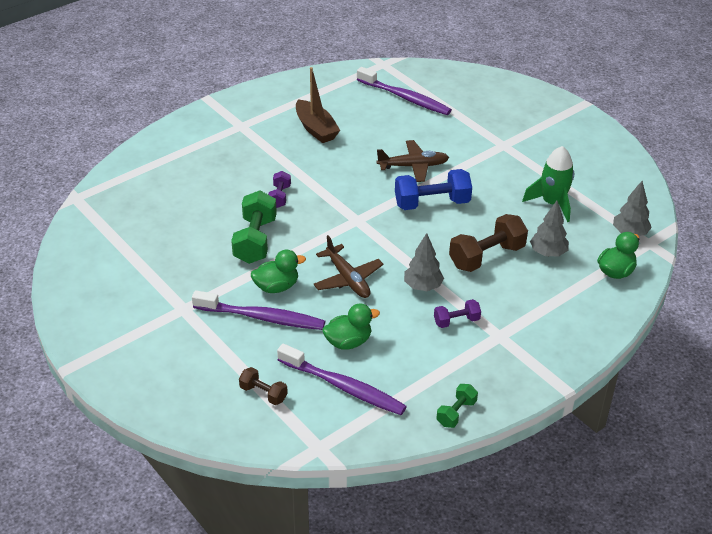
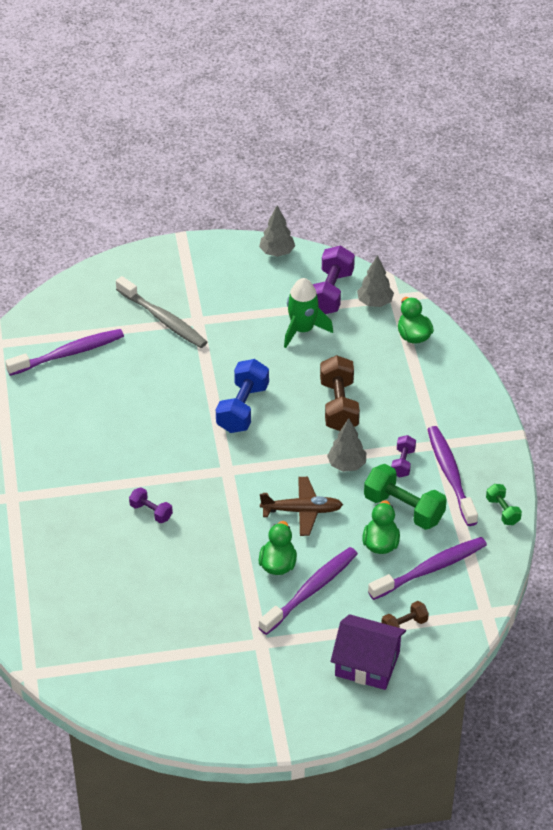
camera: 60 degrees left, 5 degrees up
green dumbbell [231,190,277,264] -> green dumbbell moved to [364,464,447,530]
brown boat [296,67,340,143] -> none
brown plane [376,140,449,182] -> none
grey tree [530,201,569,256] -> grey tree moved to [259,205,295,257]
none -> grey toothbrush [116,276,207,348]
none -> purple dumbbell [313,246,355,314]
none -> purple house [330,614,406,690]
none -> purple toothbrush [427,426,478,526]

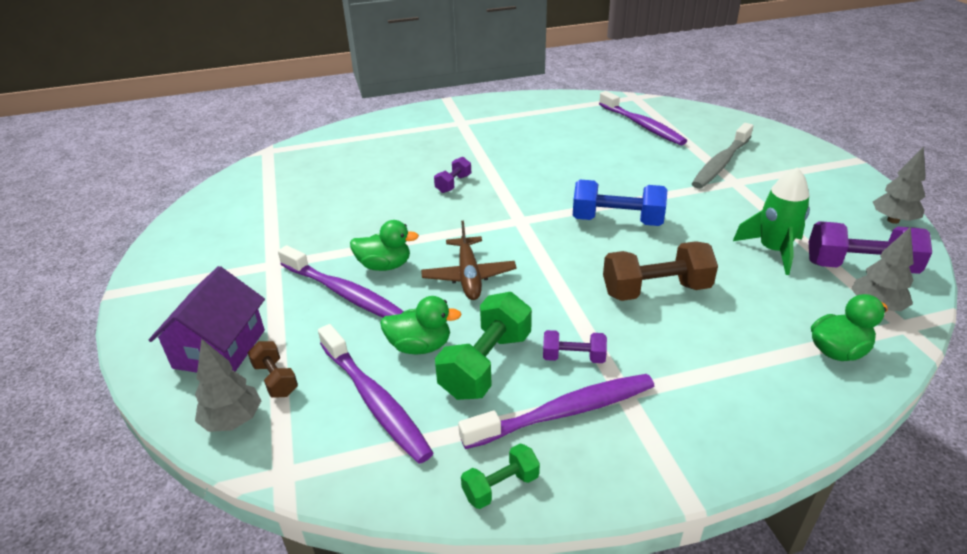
camera: 85 degrees right, 10 degrees down
grey tree [327,418,366,472] -> grey tree moved to [195,338,261,432]

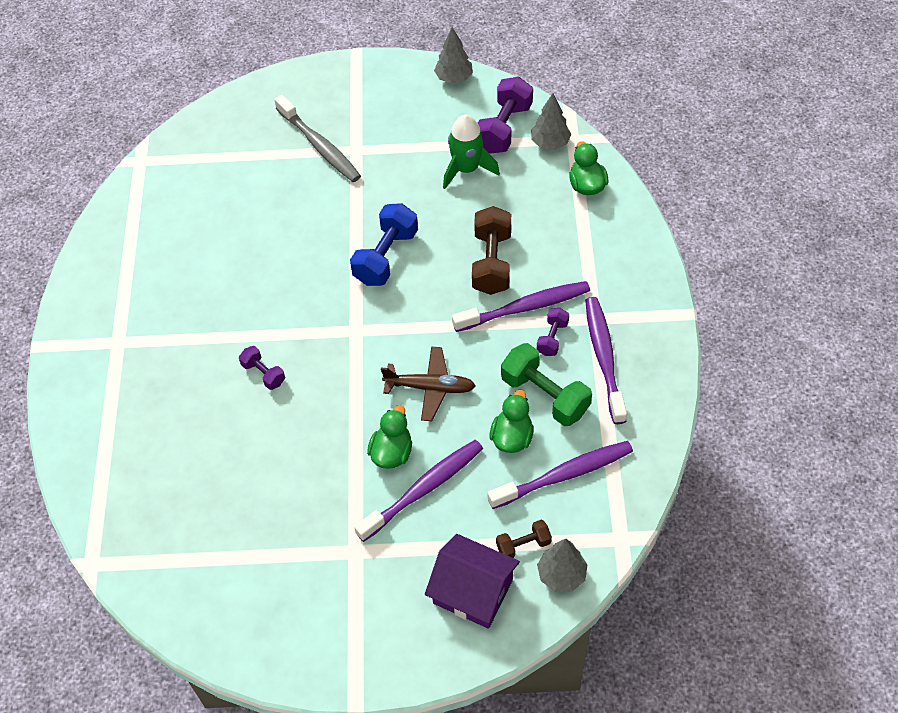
camera: 75 degrees left, 20 degrees up
green dumbbell [461,444,540,509] -> none
purple toothbrush [599,91,687,145] -> purple toothbrush moved to [452,281,590,332]

